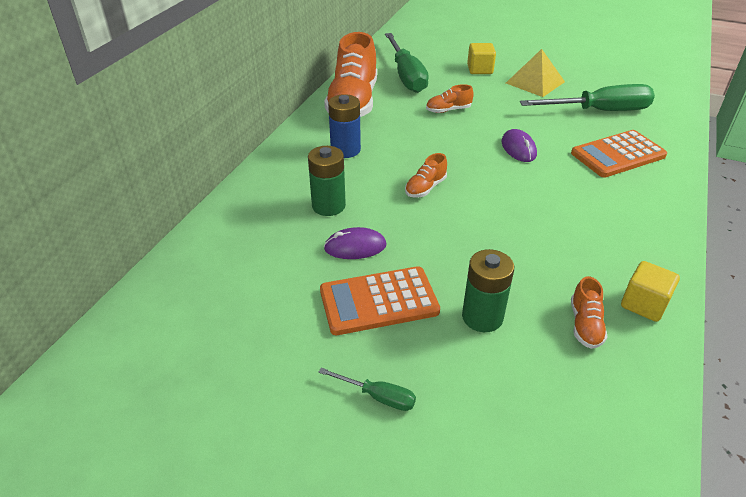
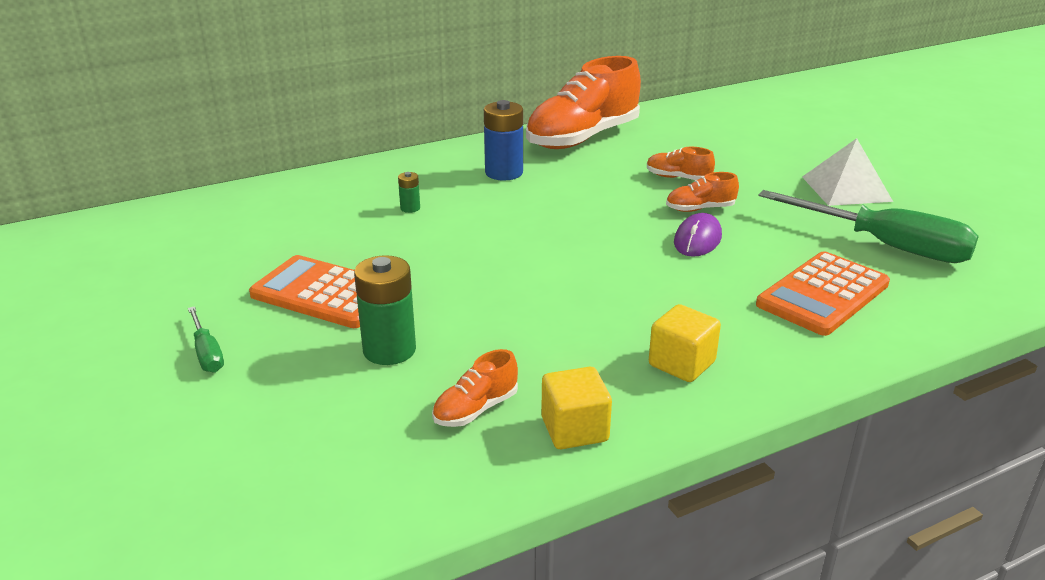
camera: 40 degrees right, 10 degrees down
green battery [308,146,346,216] -> green battery [398,172,420,213], size x0.48
purple mouse [324,227,386,259] -> none
green screwdriver [385,33,429,93] -> none
orange shoe [405,153,447,197] -> orange shoe moved to [666,172,739,212]
yellow cube [467,43,496,74] -> yellow cube moved to [649,304,721,382]
yellow pyramid [506,49,565,97] -> white pyramid [802,138,893,206]
orange calculator [571,130,667,178] -> orange calculator turned 60 degrees counterclockwise [756,251,890,336]

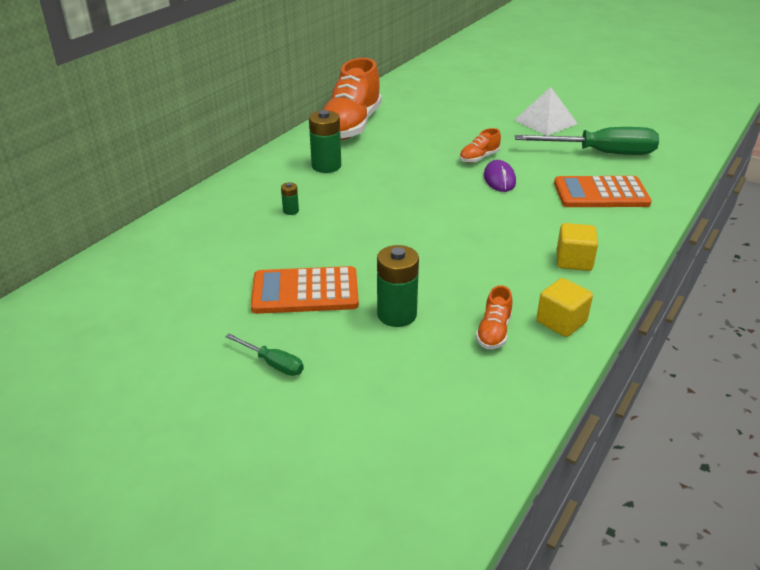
camera: 30 degrees left, 5 degrees up
blue battery [484,100,523,181] -> green battery [309,110,341,173]
orange shoe [647,147,715,180] -> none
orange calculator [756,251,890,336] -> orange calculator turned 75 degrees clockwise [554,176,652,207]

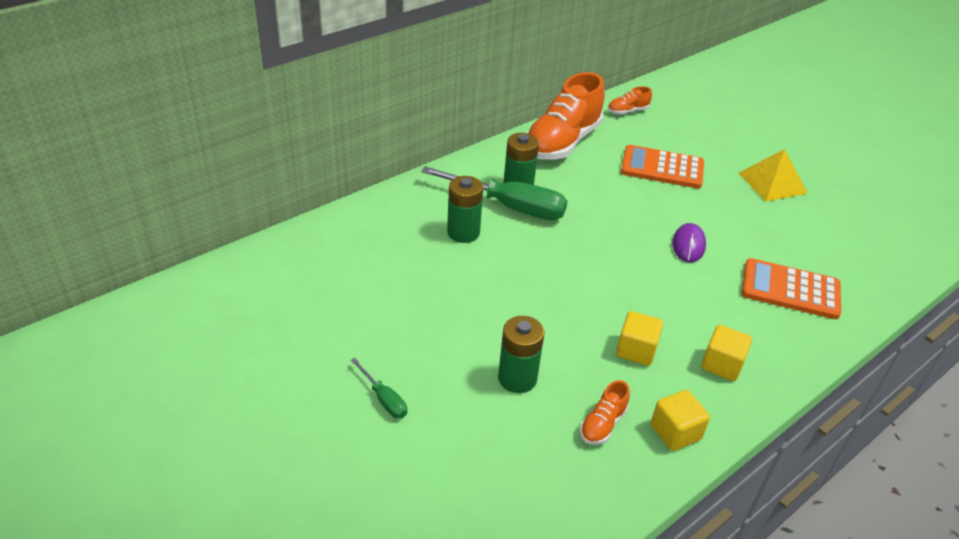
camera: 15 degrees right, 5 degrees up
orange calculator [251,266,359,314] -> orange calculator moved to [621,145,704,189]
green battery [281,183,299,215] -> green battery [447,176,483,243], size x2.07
orange shoe [459,128,501,163] -> orange shoe moved to [608,86,652,114]
white pyramid [514,87,578,136] -> yellow pyramid [738,149,808,202]
green screwdriver [515,127,659,155] -> green screwdriver moved to [421,166,567,220]
none -> yellow cube [616,311,663,366]

